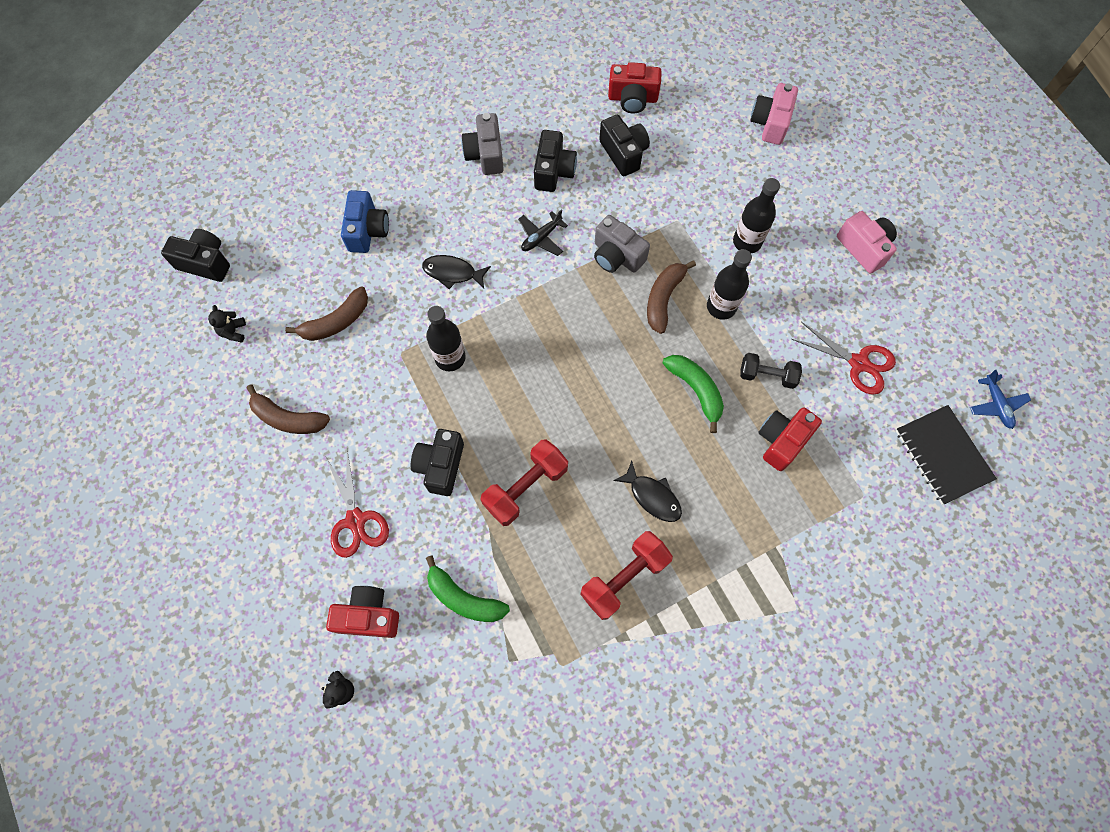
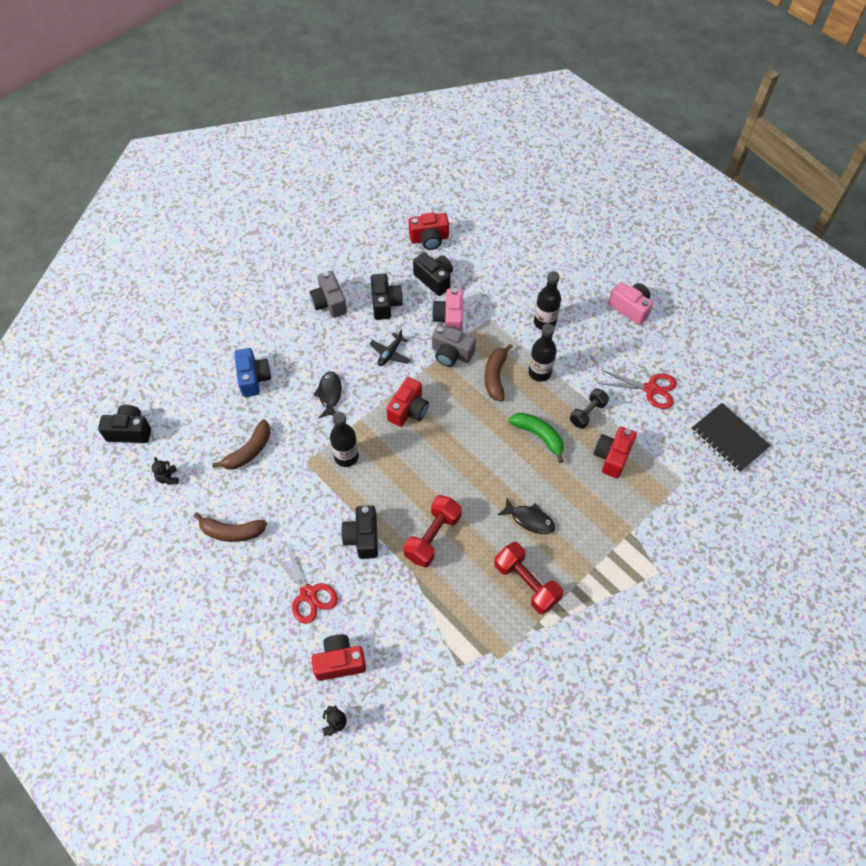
camera: 15 degrees left, 10 degrees down
black fish [422,255,491,289] -> black fish turned 90 degrees clockwise [313,371,342,418]
green banana [426,555,510,622] -> none
red dumbbell [580,531,673,620] -> red dumbbell turned 75 degrees counterclockwise [494,542,563,614]
black dumbbell [740,353,802,389] -> black dumbbell turned 45 degrees counterclockwise [570,388,609,429]
pink camera [750,83,798,145] -> pink camera moved to [432,288,463,331]
blue plane [970,370,1031,429] -> none
none -> red camera [386,377,429,427]

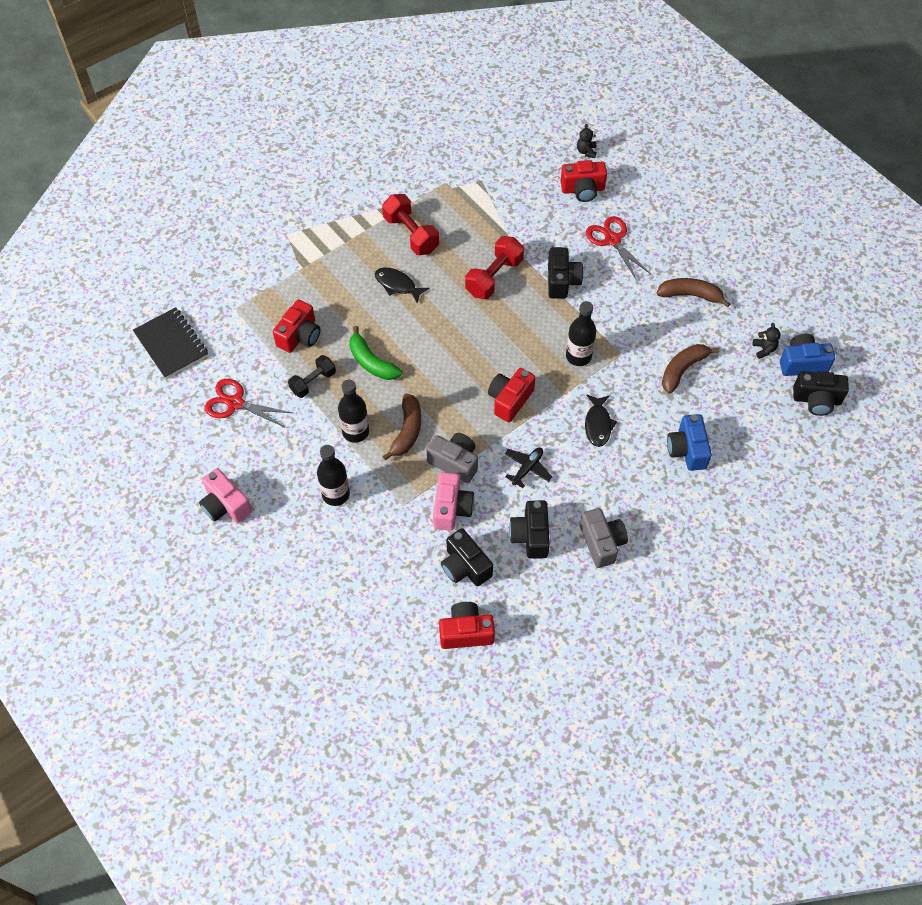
camera: 175 degrees left, 0 degrees up
none -> blue camera [780,334,835,376]

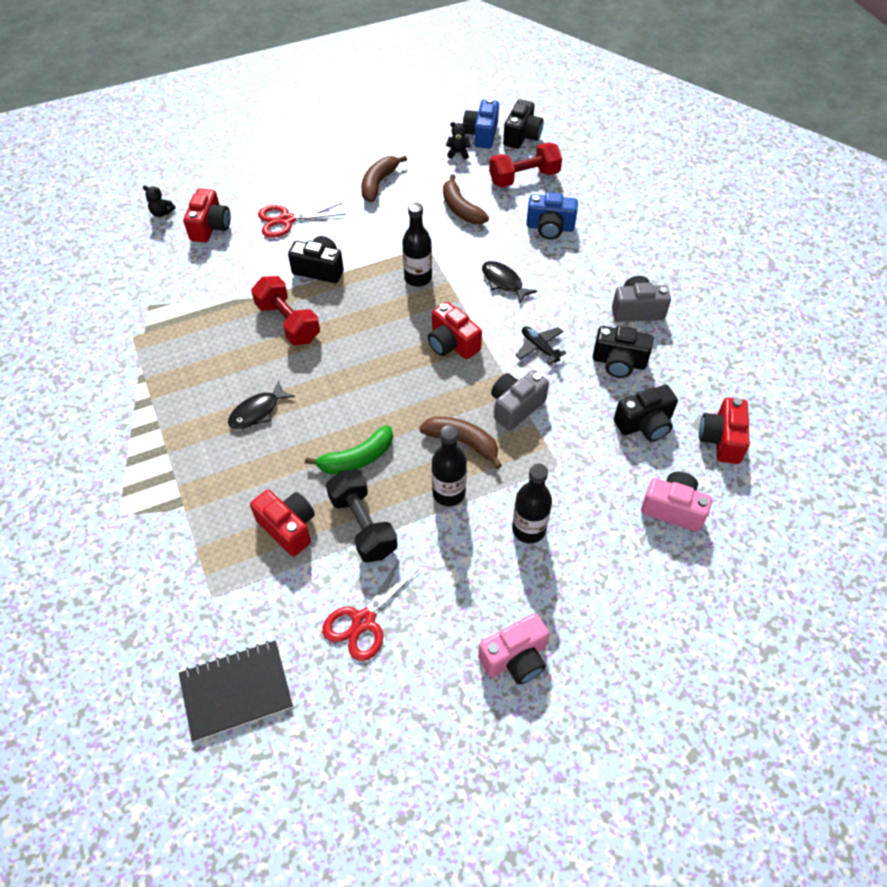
camera: 75 degrees left, 5 degrees down
black dumbbell [288,355,336,398] -> black dumbbell [326,469,398,563], size x1.51
red dumbbell [382,194,439,255] -> red dumbbell moved to [489,142,562,187]
pink camera [433,472,474,531] -> pink camera moved to [641,472,712,532]
black fish [585,394,617,447] -> black fish turned 150 degrees counterclockwise [482,261,537,303]

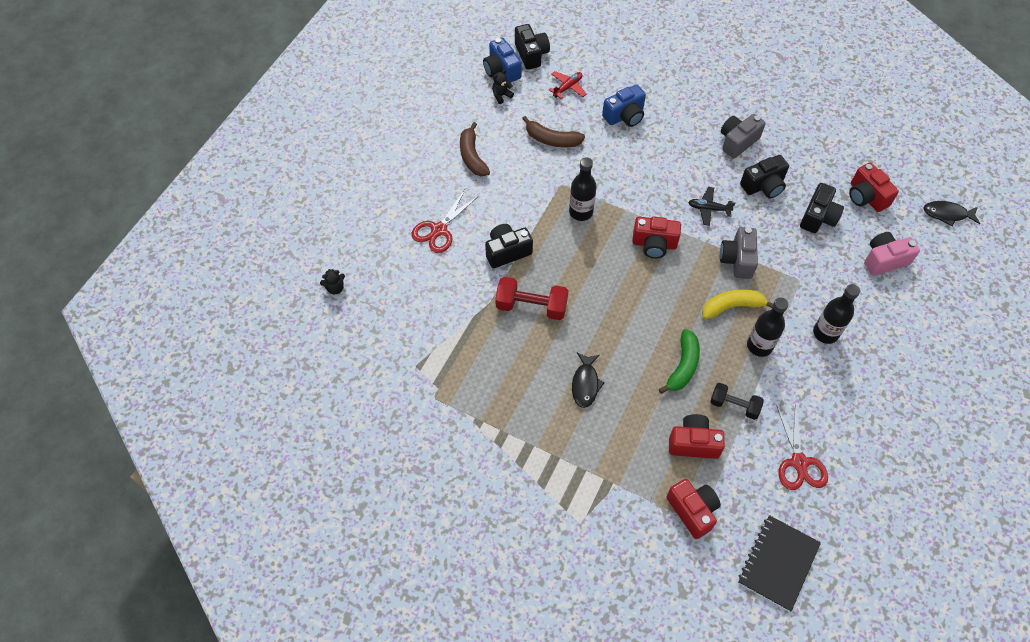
camera: 40 degrees left, 5 degrees up
red camera [183,189,231,242] -> red camera moved to [667,479,721,539]
black dumbbell [326,469,398,563] -> black dumbbell [710,383,764,420], size x0.66
brown banana [419,417,502,469] -> yellow banana [702,289,773,319]
pink camera [478,613,550,685] -> none
black fish [482,261,537,303] -> black fish moved to [923,201,980,226]
red dumbbell [489,142,562,187] -> red plane [549,71,587,99]

